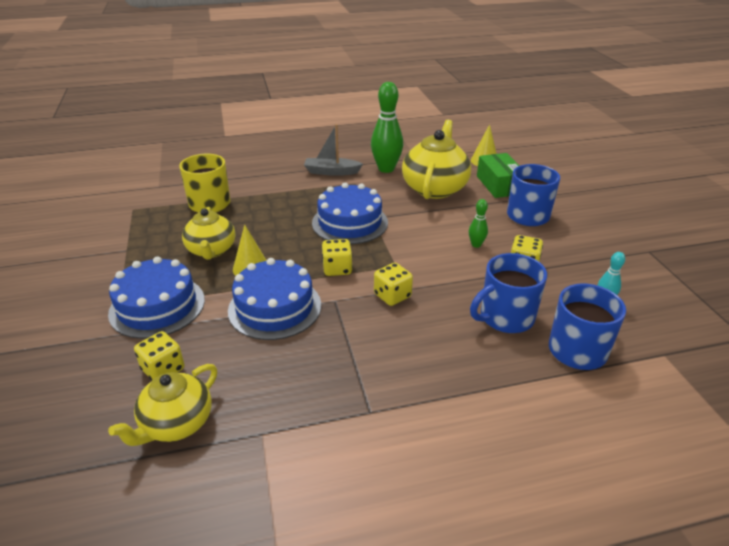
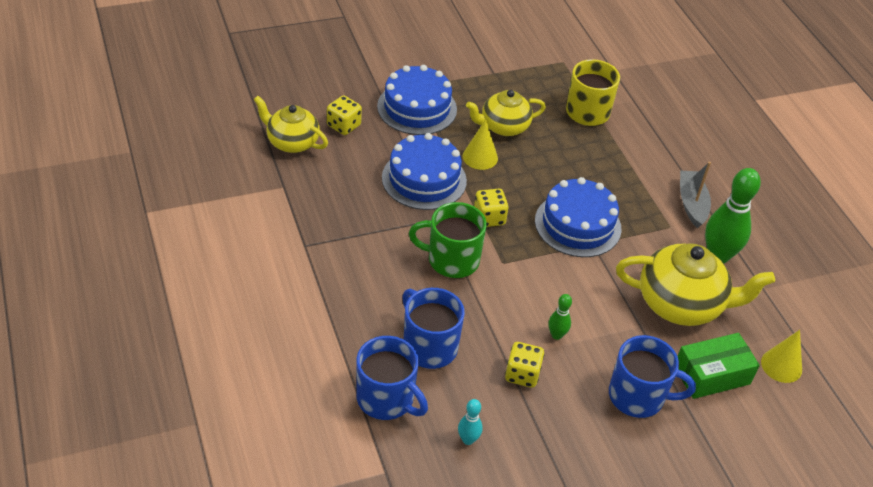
camera: 80 degrees right, 10 degrees up
yellow dice [374,263,413,306] -> green mug [409,202,487,278]

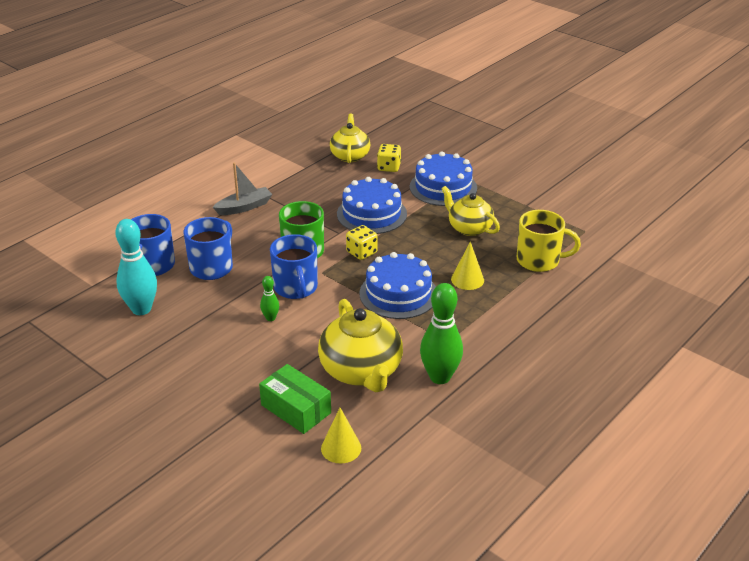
camera: 65 degrees right, 10 degrees down
turquoise bowling pin [458,399,483,445] -> turquoise bowling pin [115,219,157,315], size x2.07
yellow cone [463,119,498,170] -> yellow cone moved to [451,241,484,290]
yellow dice [505,342,544,388] -> none
blue mug [609,335,696,418] -> blue mug moved to [270,234,318,299]
grey boat [680,162,711,228] -> grey boat moved to [213,163,272,215]

